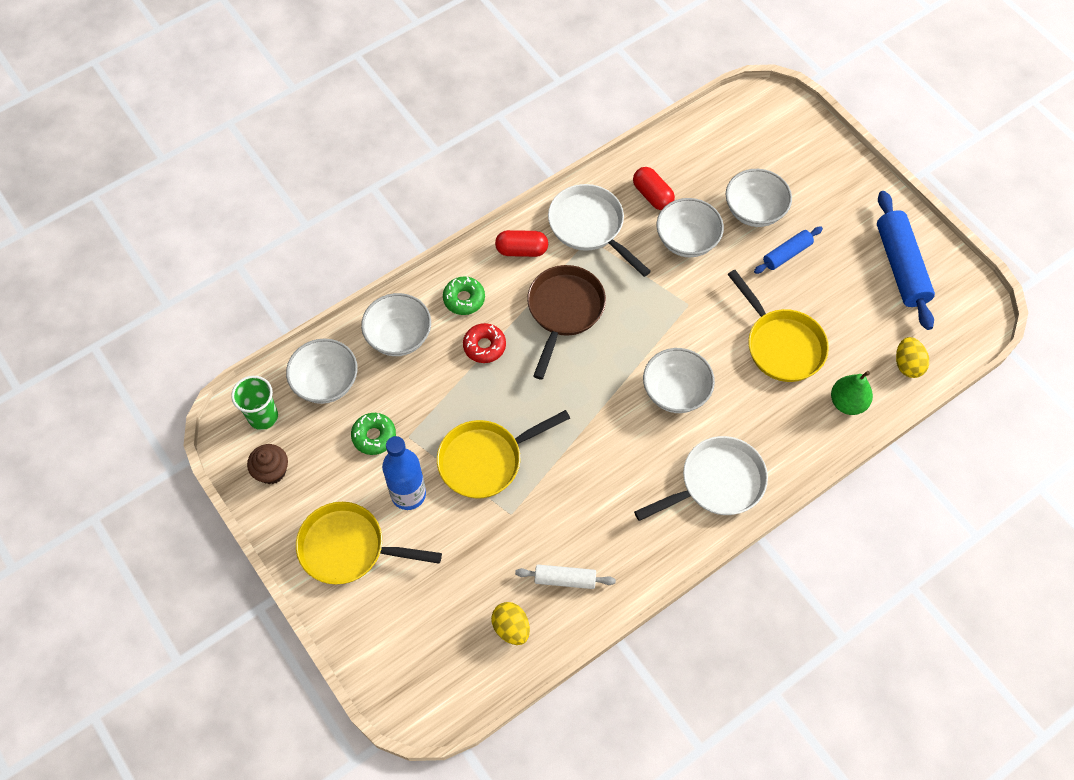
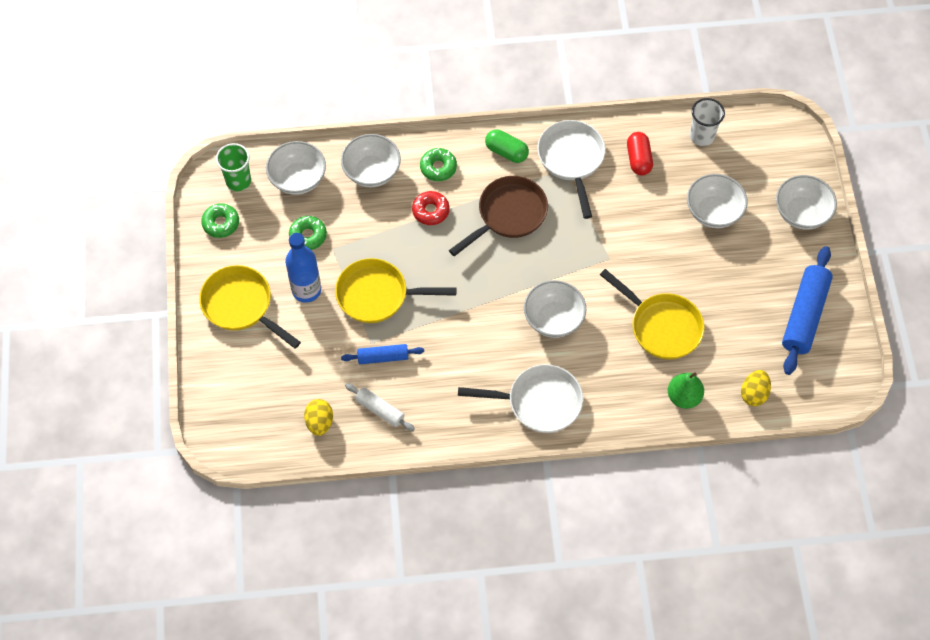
camera: 30 degrees right, 0 degrees up
brown cupcake [247,444,288,484] -> green donut [201,203,239,238]
red capsule [495,230,548,257] -> green capsule [485,129,529,163]
white bowl [656,198,724,257] -> white bowl moved to [776,175,837,230]
yellow pan [727,270,829,382] -> yellow pan turned 45 degrees counterclockwise [600,269,704,360]
blue rolling pin [754,226,823,274] -> blue rolling pin moved to [341,344,424,364]
none -> white cup [690,98,725,146]

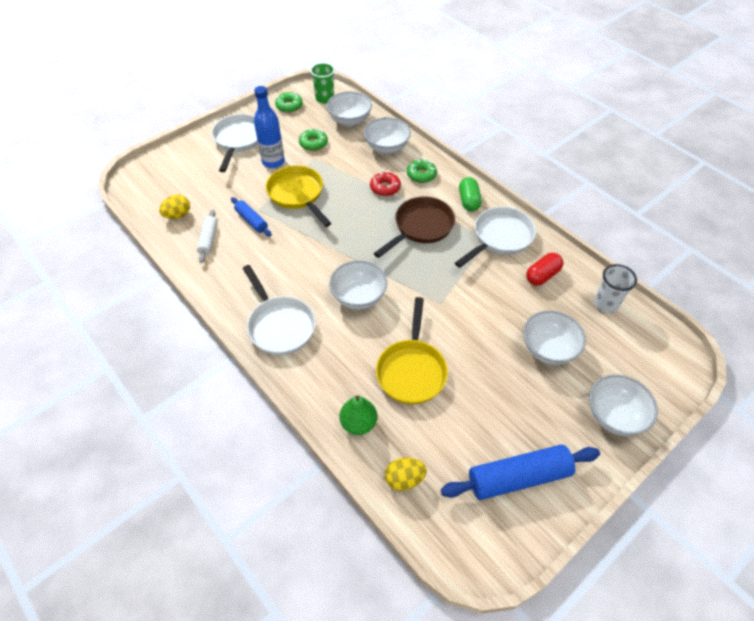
camera: 55 degrees right, 10 degrees down
yellow pan [199,265,301,349] -> white pan [212,114,258,172]
brown pan [449,176,548,256] -> brown pan turned 60 degrees counterclockwise [374,196,455,258]

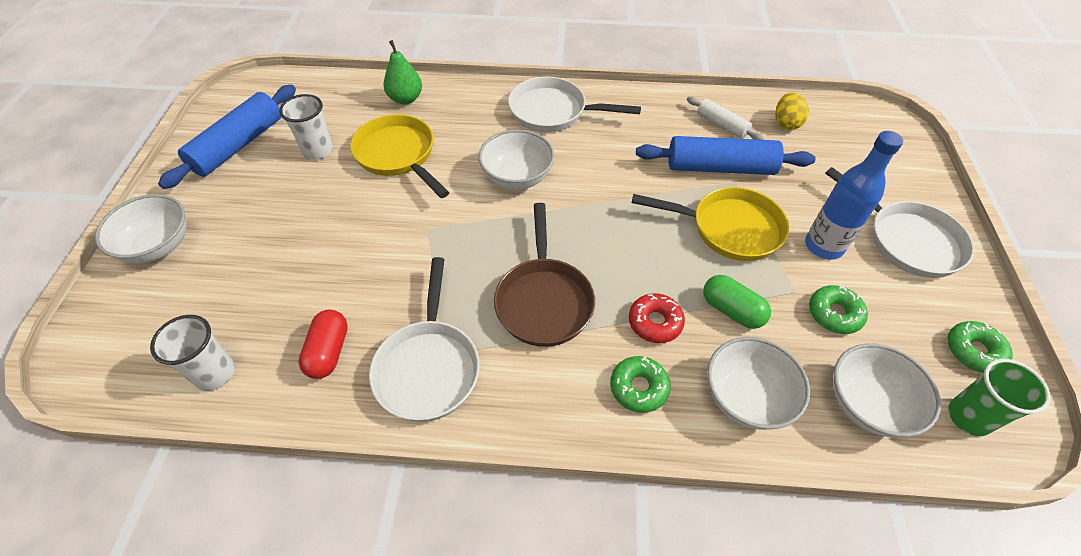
camera: 135 degrees right, 0 degrees up
blue rolling pin [231,197,272,236] -> blue rolling pin [636,136,816,175], size x1.81
yellow egg [385,457,427,491] -> none
green capsule [459,177,482,211] -> green capsule moved to [703,275,771,329]
white bowl [523,310,586,365] -> none
none -> white cup [279,94,333,160]

